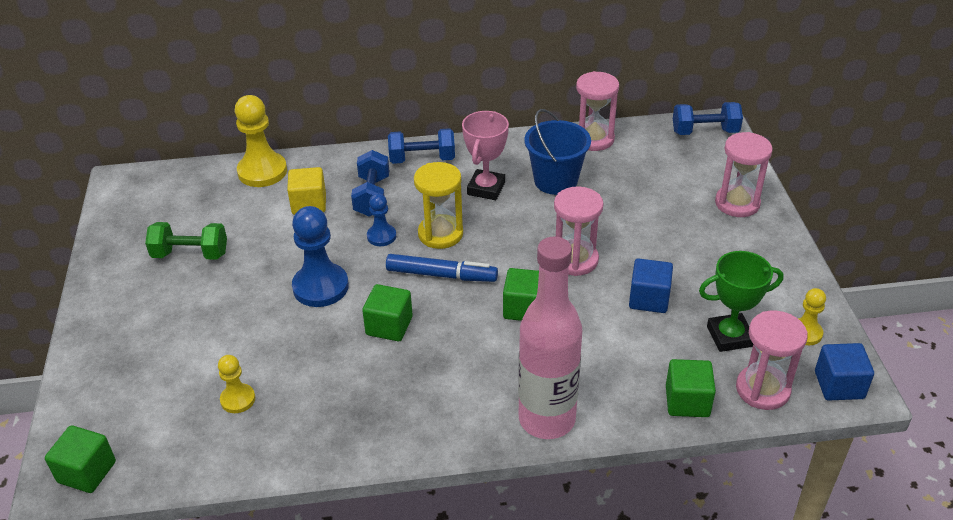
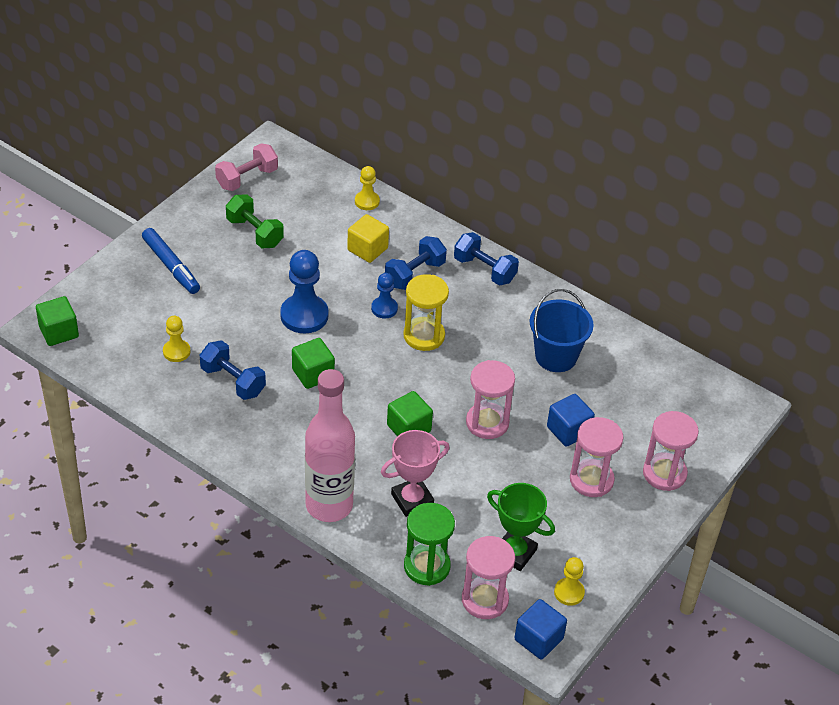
camera: 40 degrees right, 5 degrees up
yellow pawn [235,95,287,187] -> yellow pawn [355,166,380,210], size x0.56
blue marker [386,254,498,282] -> blue marker moved to [142,228,200,294]
pink trophy [462,111,509,200] -> pink trophy moved to [381,430,449,517]
pink hourglass [576,71,619,151] -> pink hourglass moved to [570,417,623,497]
blue cube [629,258,673,313] -> blue cube moved to [547,394,595,447]
green cube [666,359,716,417] -> green hourglass [404,503,455,586]
blue dumbbell [673,102,743,135] -> blue dumbbell moved to [200,340,266,400]
none -> pink dumbbell [215,143,278,191]

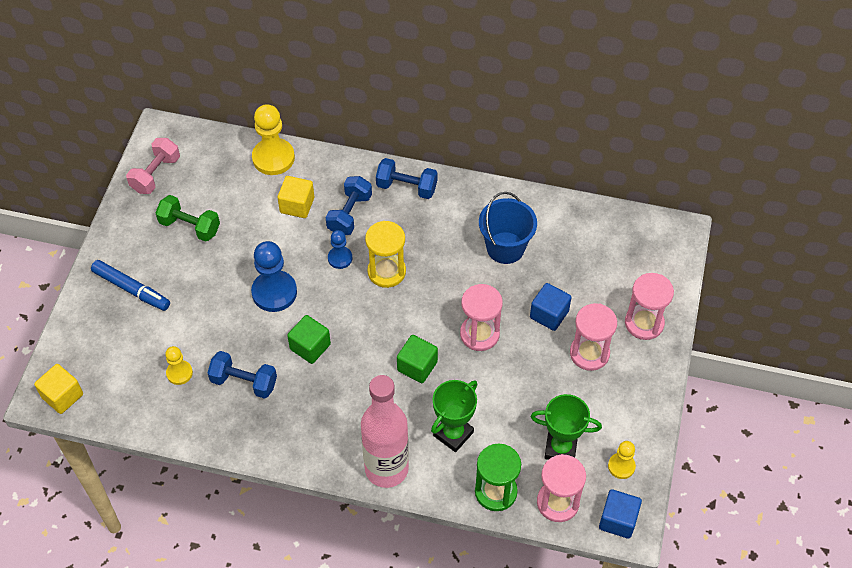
camera: 20 degrees left, 10 degrees up
green cube [36,296,79,346] -> yellow cube [34,364,83,414]
yellow pawn [355,166,380,210] -> yellow pawn [252,104,295,175], size x1.80
pink trophy [381,430,449,517] -> green trophy [431,380,477,452]

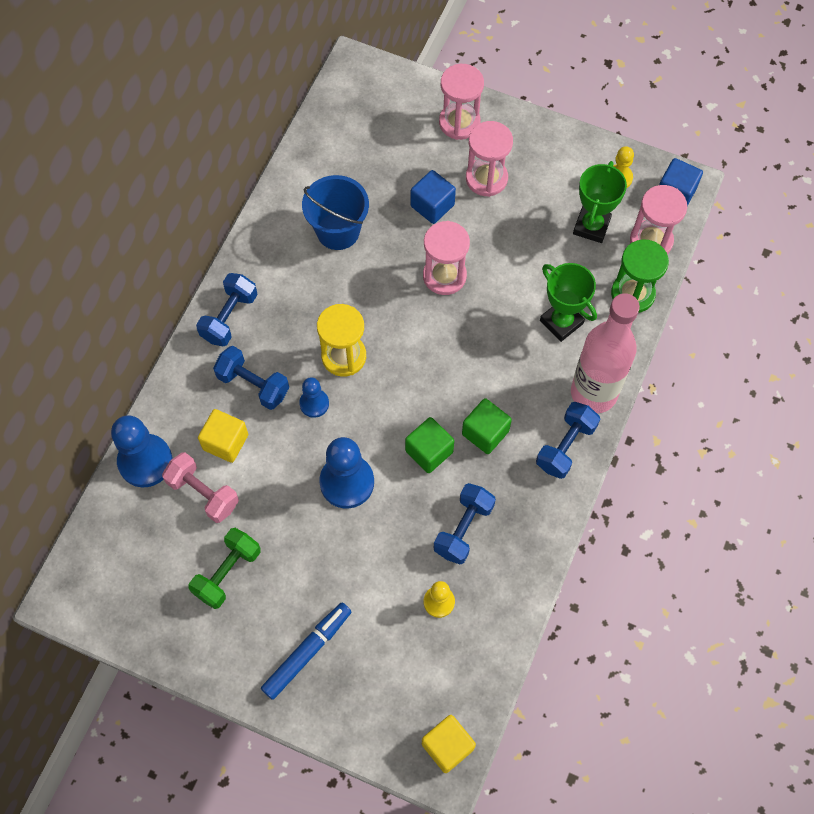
camera: 80 degrees left, 10 degrees up
pink dumbbell [126,138,180,194] -> pink dumbbell moved to [162,452,239,523]
yellow pawn [252,104,295,175] -> blue pawn [111,415,173,487]
green cube [397,335,438,383] -> green cube moved to [462,398,512,454]
none -> blue dumbbell [536,402,600,479]

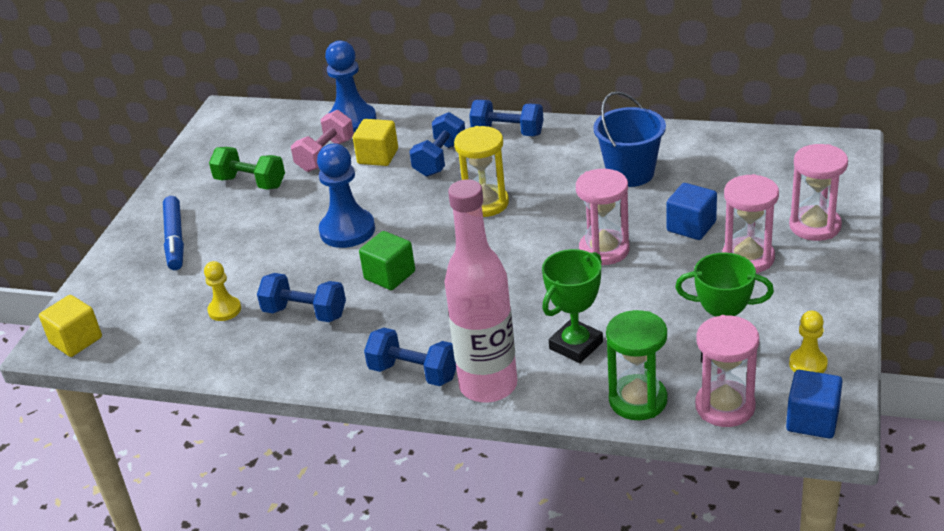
camera: 85 degrees right, 30 degrees down
blue marker [261,602,351,700] -> blue marker turned 45 degrees clockwise [163,196,184,270]
blue pawn [299,377,329,418] -> none
green cube [462,398,512,454] -> none

